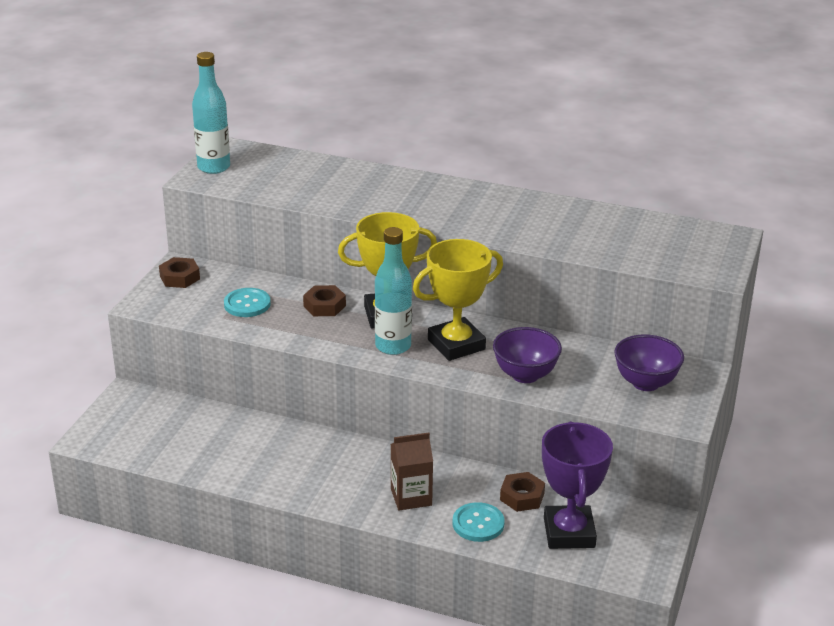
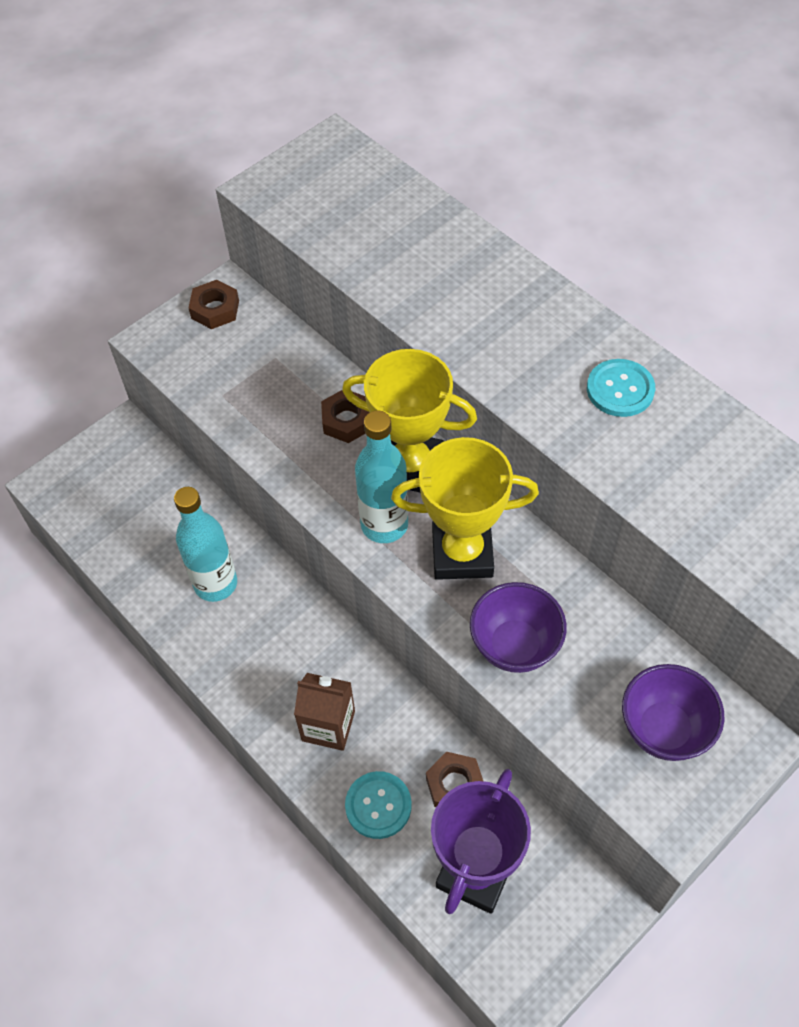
camera: 30 degrees right, 25 degrees up
turquoise bottle [192,52,230,174] -> turquoise bottle moved to [174,487,237,602]
turquoise button [224,288,271,317] -> turquoise button moved to [587,359,655,417]

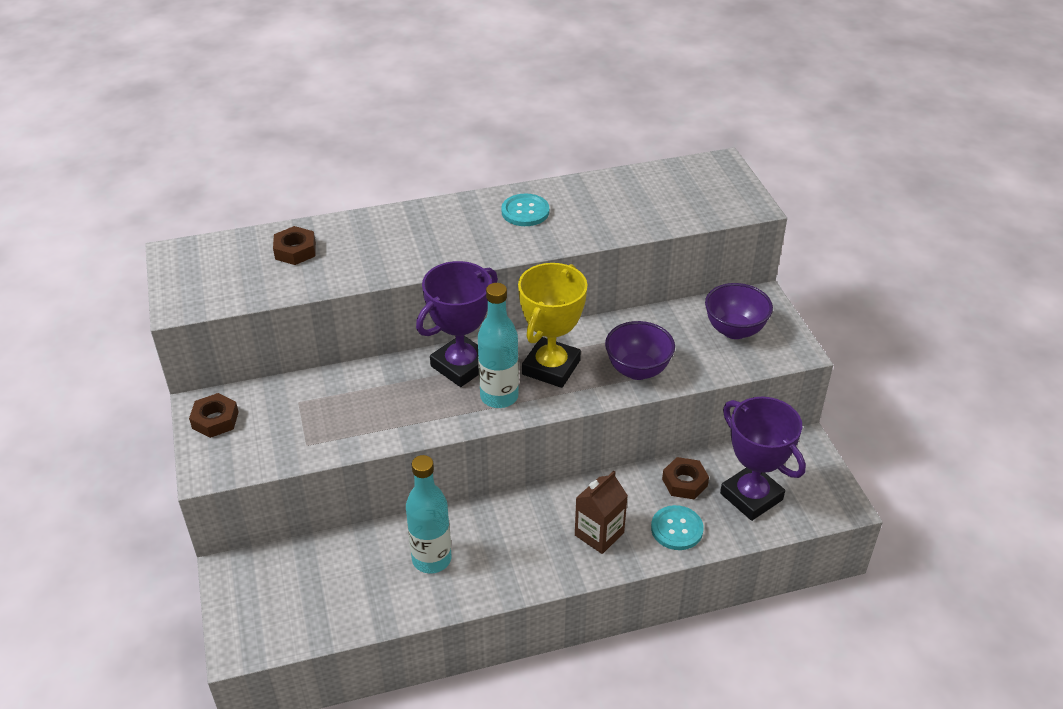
camera: 65 degrees left, 15 degrees down
brown nut [321,390,370,443] -> brown nut moved to [273,226,316,265]
yellow trophy [342,349,477,493] -> purple trophy [416,261,498,387]

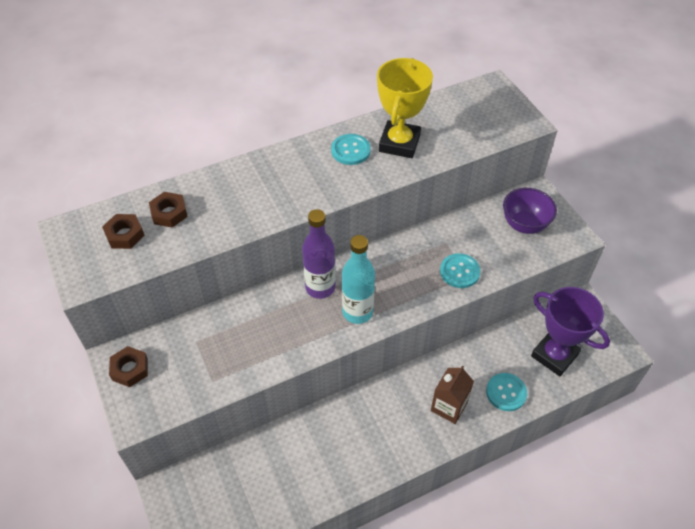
camera: 10 degrees left, 10 degrees up
turquoise bottle [406,455,451,573] -> none
purple trophy [416,261,498,387] -> purple bottle [302,209,336,299]
yellow trophy [518,263,588,388] -> yellow trophy moved to [377,58,433,158]
purple bowl [605,321,675,380] -> turquoise button [440,253,481,288]
brown nut [662,457,709,499] -> brown nut moved to [102,214,145,249]

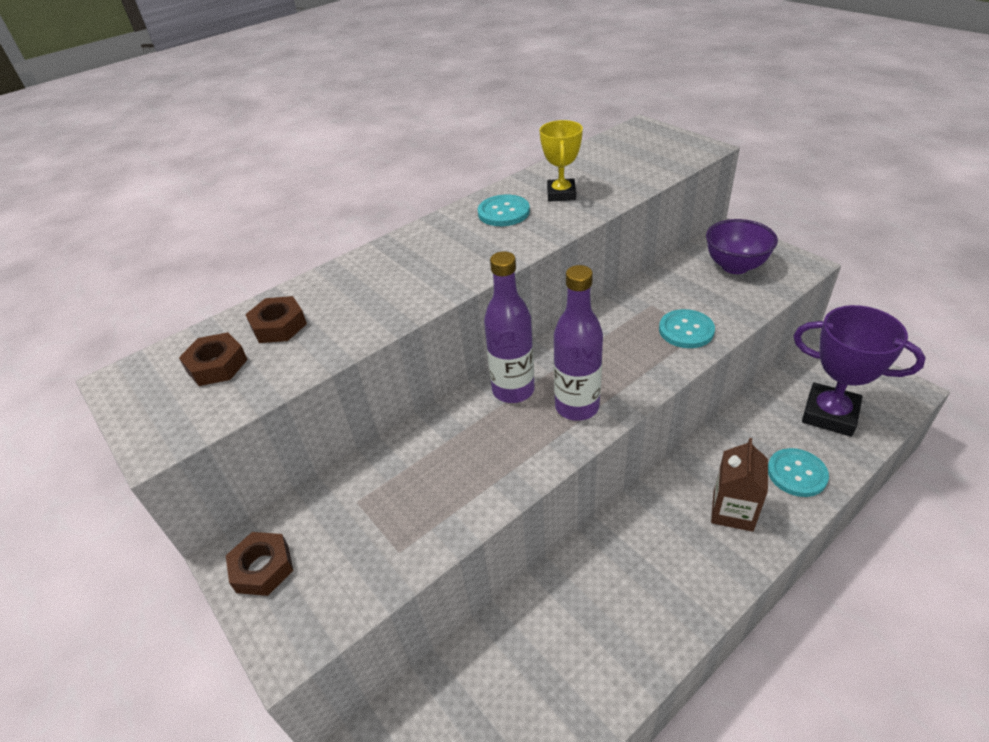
camera: 10 degrees left, 10 degrees down
turquoise bottle [342,235,375,324] -> purple bottle [554,265,603,421]
yellow trophy [377,58,433,158] -> yellow trophy [540,120,583,202], size x0.61

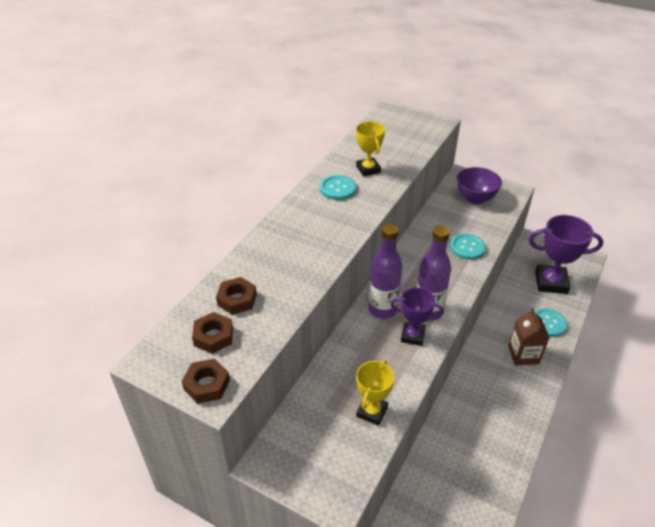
camera: 25 degrees left, 0 degrees up
brown nut [226,532,293,596] -> brown nut moved to [182,359,230,404]
none -> yellow trophy [356,360,394,426]
none -> purple trophy [390,287,444,346]

